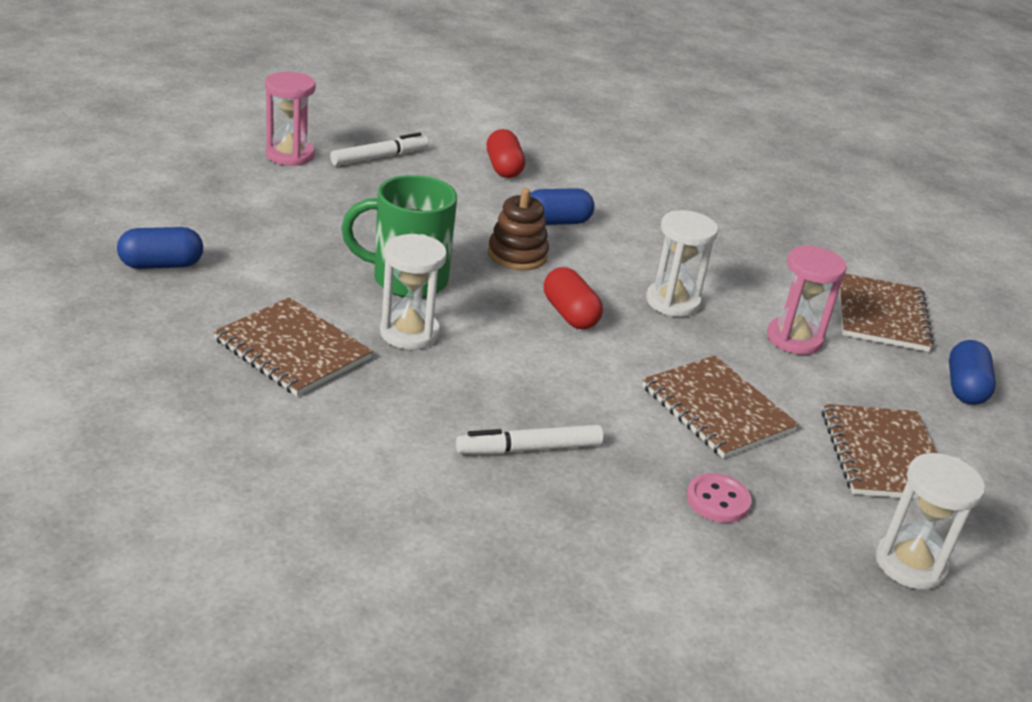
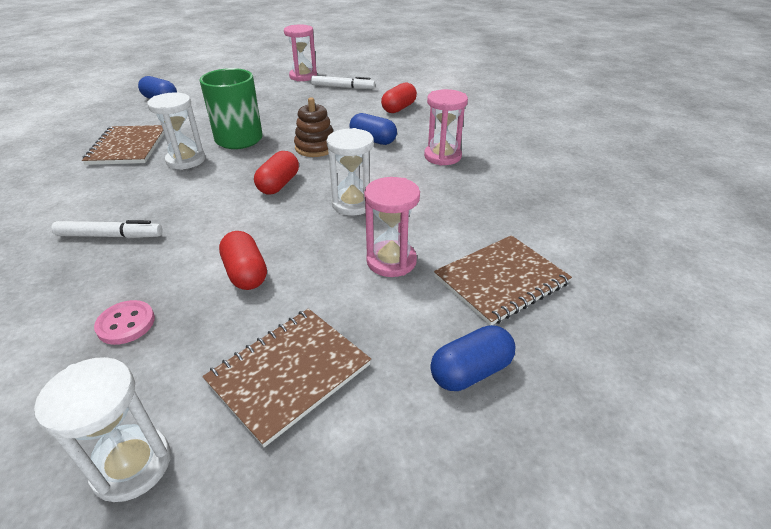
camera: 50 degrees right, 5 degrees up
white marker [456,425,603,454] -> white marker turned 150 degrees clockwise [51,220,162,238]
brown notebook [642,355,799,458] -> red capsule [219,231,267,290]
none -> pink hourglass [424,89,468,166]

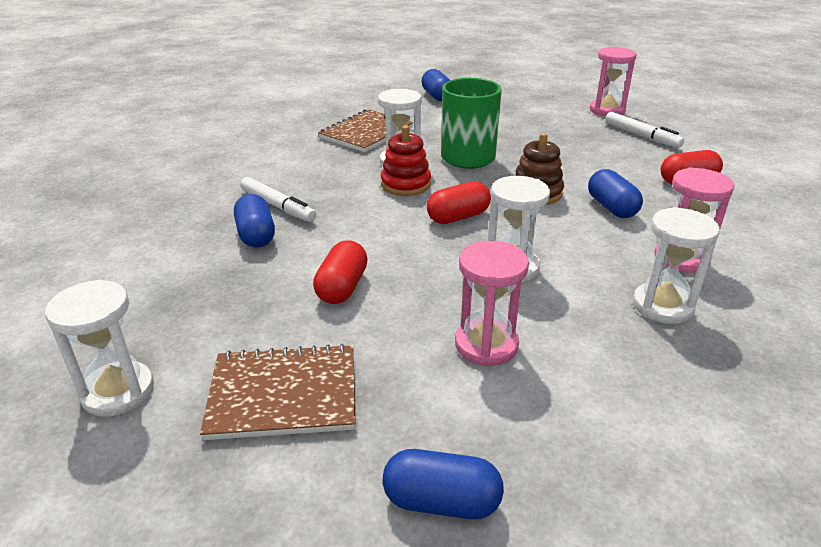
camera: 40 degrees right, 5 degrees down
pink button [94,300,155,345] -> none
brown notebook [434,235,572,325] -> none
none -> blue capsule [234,194,275,248]
none -> red stacking toy [381,125,431,196]
none -> white hourglass [633,207,720,324]

